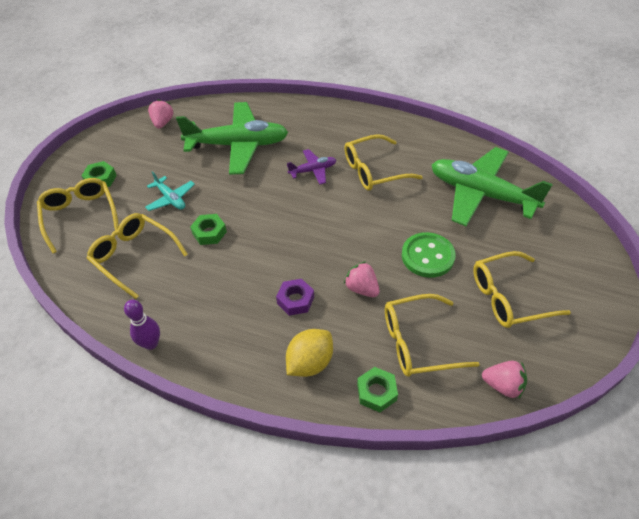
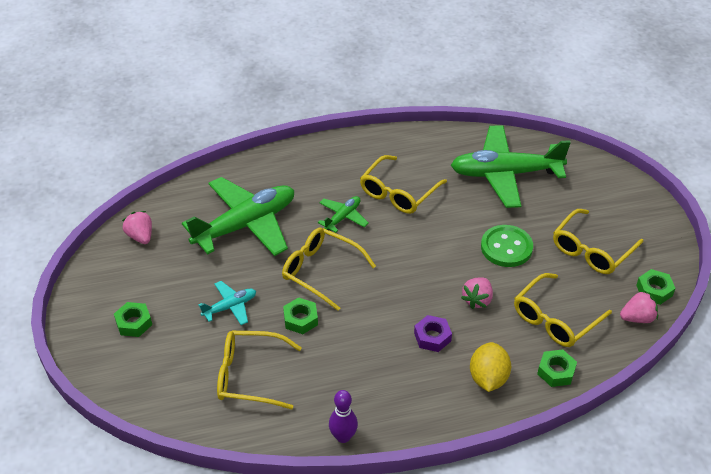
camera: 35 degrees left, 5 degrees down
yellow glasses [37,178,119,253] -> yellow glasses moved to [282,228,376,311]
turquoise plane [145,171,195,211] -> turquoise plane turned 45 degrees counterclockwise [198,281,256,325]
purple plane [287,149,336,184] -> green plane [318,196,369,233]
pink strawberry [344,261,380,297] -> pink strawberry turned 75 degrees counterclockwise [461,277,493,309]
none -> green nut [636,269,676,305]

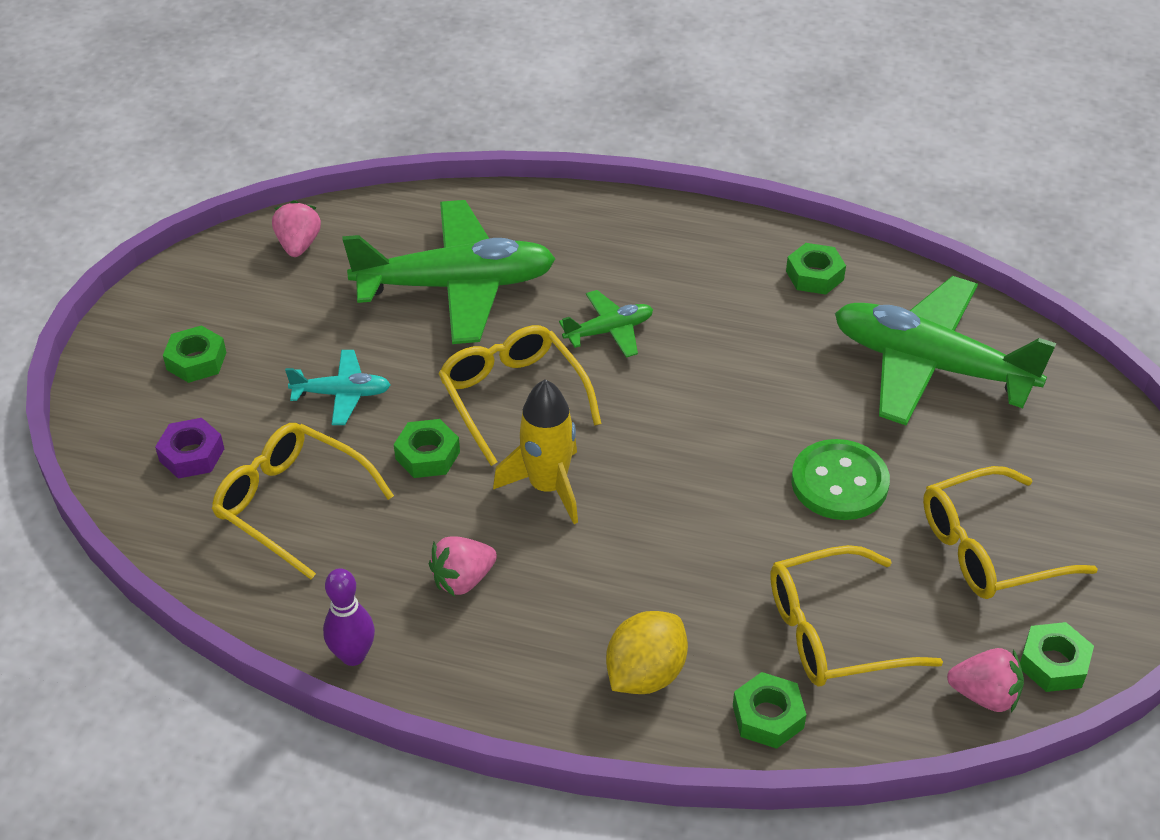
camera: 30 degrees right, 0 degrees up
yellow glasses [360,155,447,214] -> none
purple nut [414,315,452,352] -> purple nut moved to [155,418,224,479]
pink strawberry [461,277,493,309] -> pink strawberry moved to [429,536,497,597]
none -> yellow rocket [493,379,578,524]
none -> green nut [786,243,846,294]

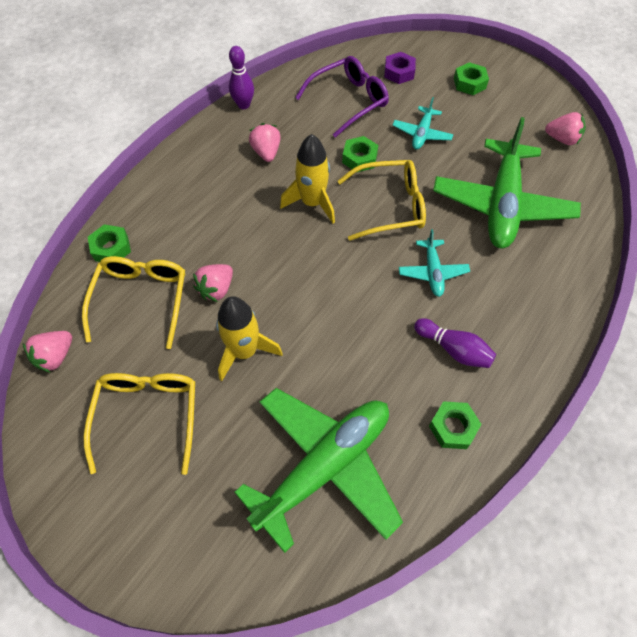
camera: 110 degrees right, 15 degrees up
yellow glasses [212,423,394,579] -> purple glasses [295,56,389,138]
green plane [559,290,653,358] -> turquoise plane [399,229,470,297]
yellow lemon [606,611,688,694] -> none
green button [791,439,890,520] -> yellow rocket [216,296,283,381]
green nut [1020,622,1094,692] -> none
none -> pink strawberry [193,264,233,302]
none -> purple bowling pin [414,318,496,368]

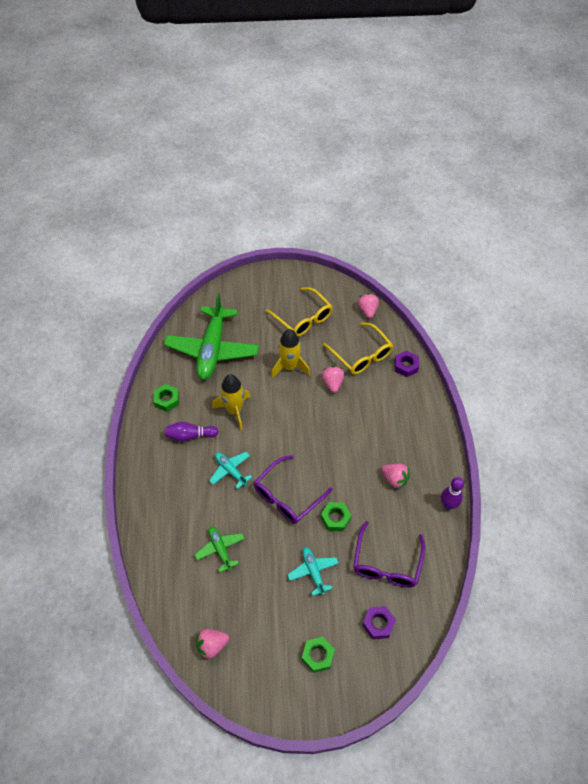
camera: 140 degrees right, 5 degrees down
green nut [88,224,131,262] -> purple nut [394,351,419,377]
yellow rocket [280,134,335,224] -> yellow rocket moved to [212,374,251,430]
yellow glasses [338,160,426,241] -> purple glasses [254,455,333,524]
green plane [433,117,581,248] -> green plane [194,526,245,572], size x0.46

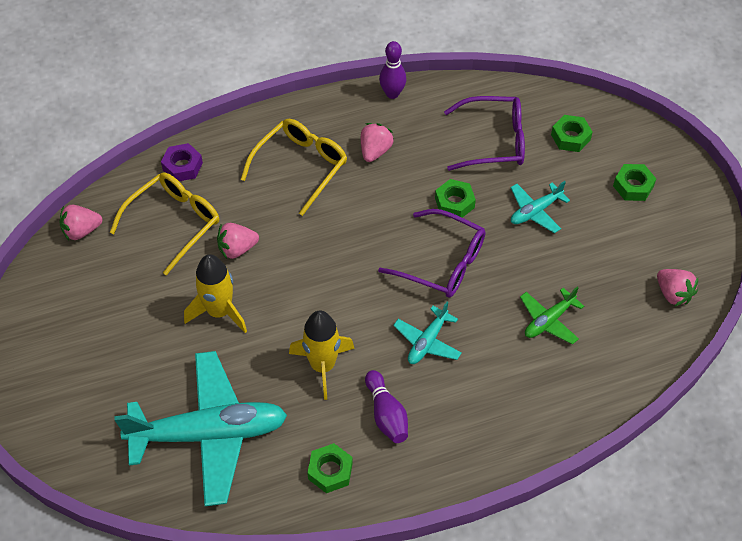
camera: 105 degrees left, 0 degrees up
green plane [164,293,259,380] -> turquoise plane [114,351,287,506]
yellow glasses [265,287,333,337] -> yellow glasses moved to [240,119,347,216]
purple nut [362,606,396,639] -> green nut [551,115,593,152]

